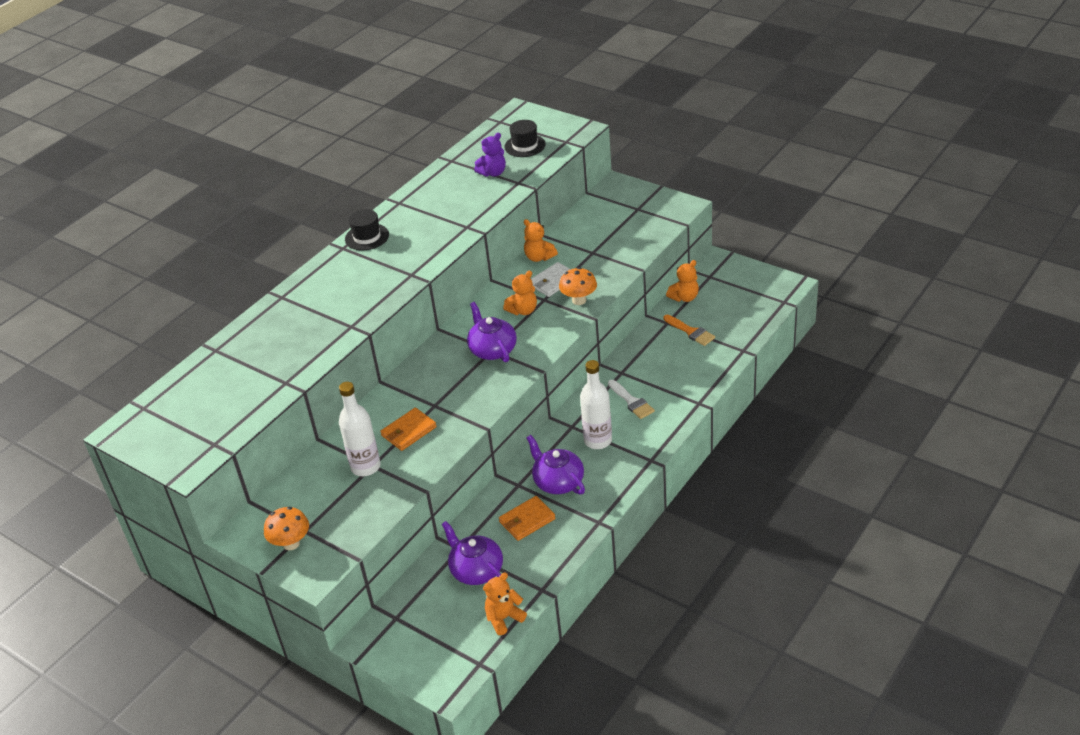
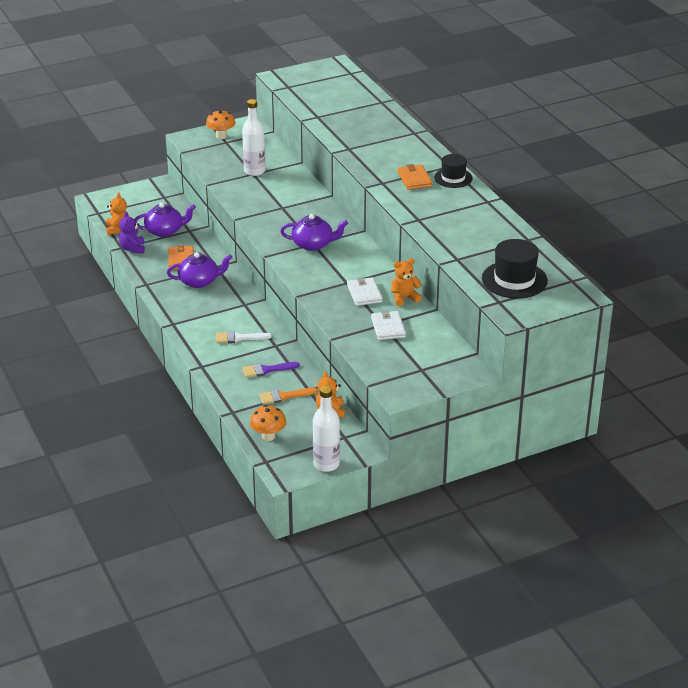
camera: 115 degrees right, 5 degrees down
orange wallet [380,408,437,451] -> orange wallet moved to [398,164,432,190]
purple teddy bear [474,133,506,177] -> purple teddy bear moved to [119,212,145,253]
orange teddy bear [503,271,537,315] -> none
black hat [504,120,546,157] -> black hat [482,239,548,299], size x1.55
orange mushroom [559,267,597,305] -> orange mushroom moved to [250,405,286,441]
white bottle [580,360,612,449] -> white bottle moved to [313,386,340,472]
none -> purple brush [242,362,300,378]
none -> white wallet [371,310,406,340]

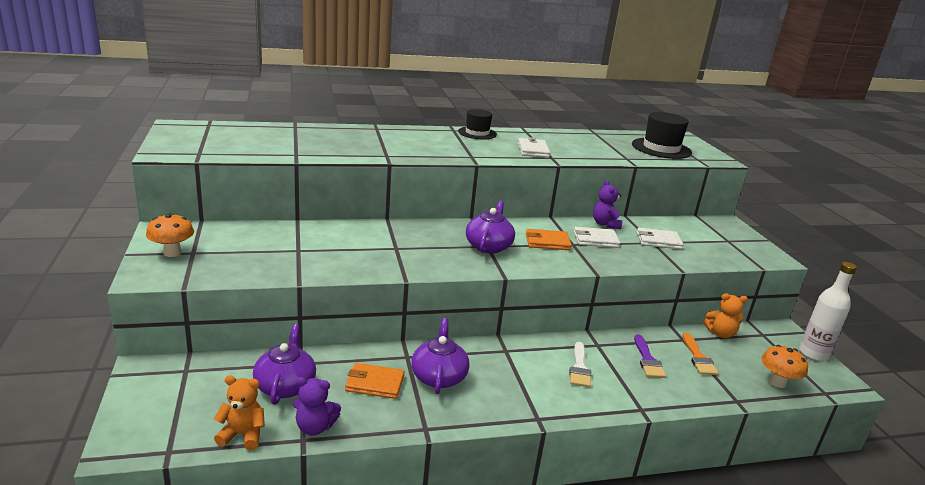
camera: 80 degrees left, 10 degrees down
white bottle [242,99,265,176] -> none
orange teddy bear [391,258,422,306] -> purple teddy bear [593,180,622,229]
orange wallet [398,164,432,190] -> orange wallet moved to [526,229,572,250]
none -> white wallet [518,137,550,158]

